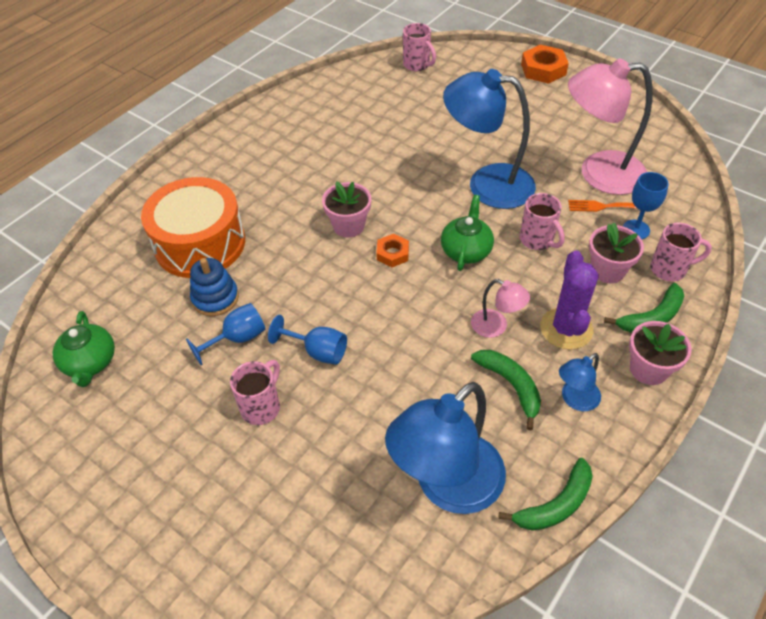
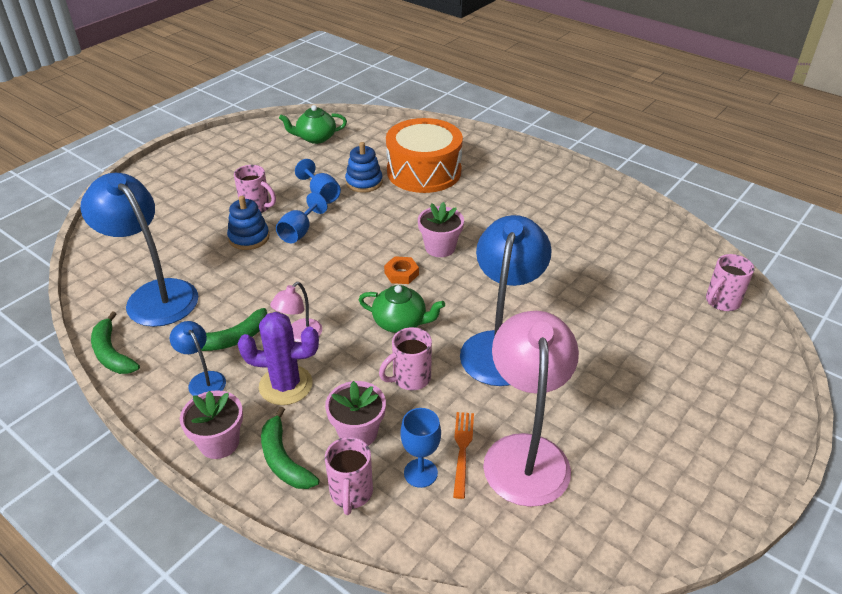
camera: 90 degrees right, 10 degrees down
orange nut [521,45,569,84] -> none
none -> blue stacking toy [227,196,269,250]

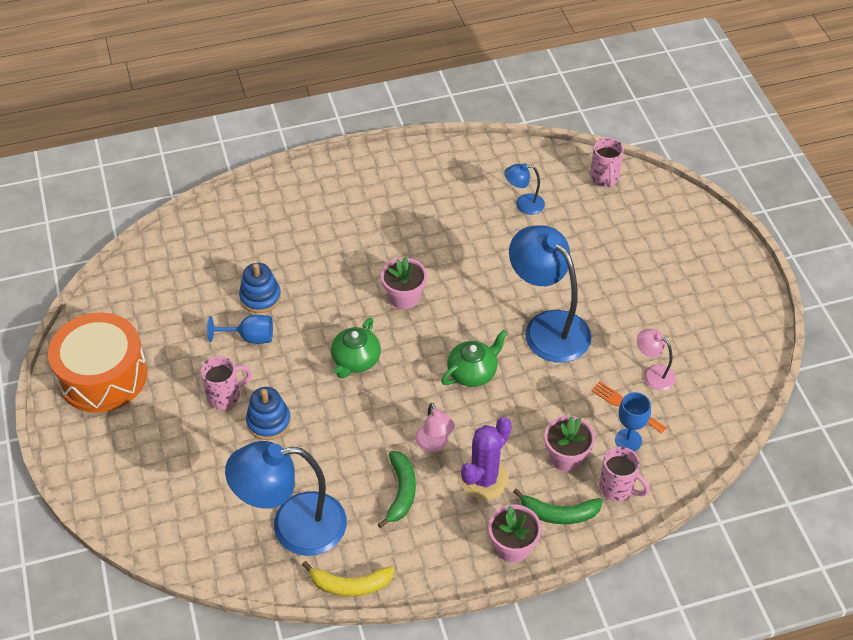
camera: 55 degrees left, 10 degrees up
green banana [91,311,140,374] -> yellow banana [302,561,394,597]
blue lamp [170,321,226,396] -> blue lamp moved to [505,163,545,215]
blue goblet [276,192,328,243] -> none
green teapot [279,105,347,144] -> green teapot moved to [331,318,381,378]
pink mug [379,327,432,390] -> none
orange nut [384,256,419,284] -> none
orange drum [386,118,463,193] -> orange drum moved to [48,312,147,413]
pink lamp [483,311,579,507] -> pink lamp [637,329,676,390], size x0.47

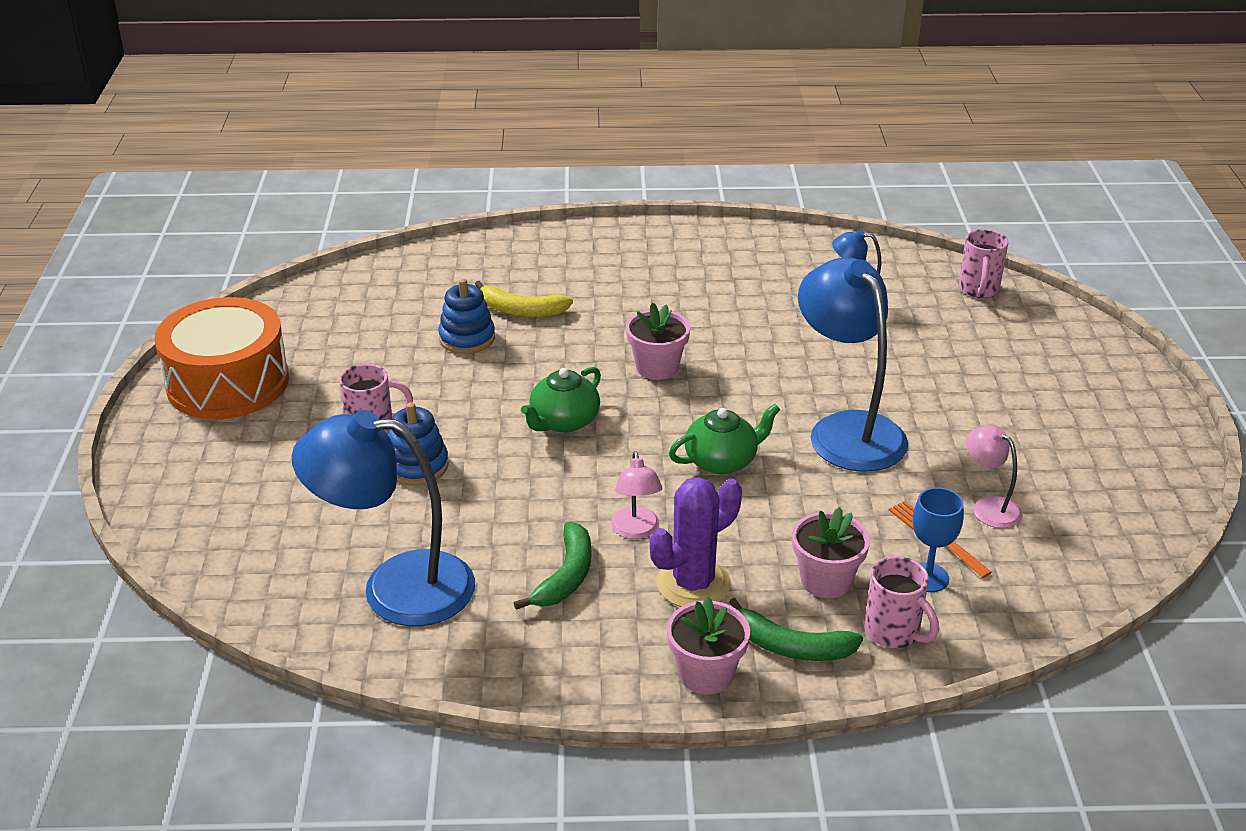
camera: 15 degrees right, 15 degrees down
blue goblet [207,315,273,344] -> none
yellow banana [302,561,394,597] -> yellow banana moved to [475,281,573,317]

